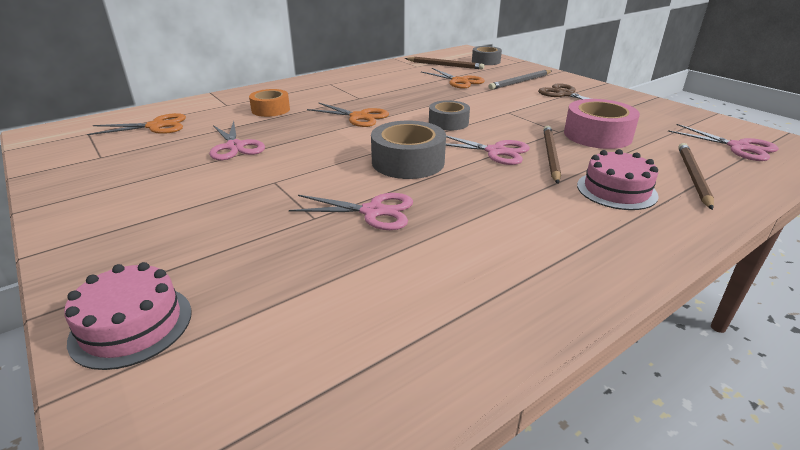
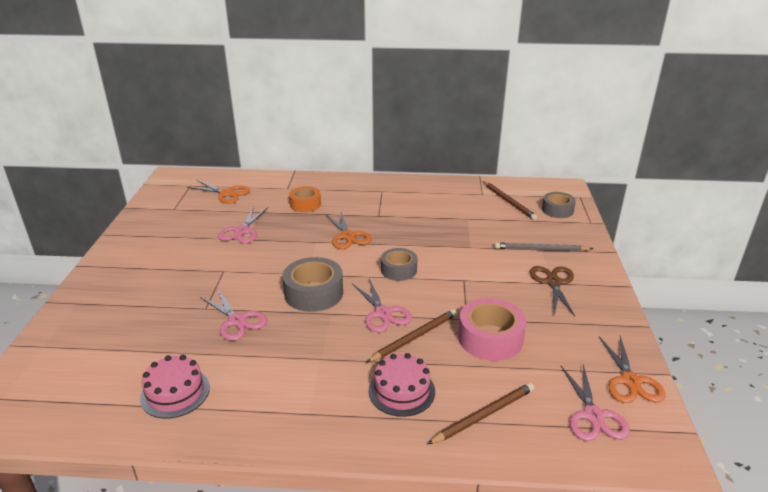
camera: 40 degrees right, 0 degrees up
pink cake [64,262,192,370] -> pink cake moved to [140,355,210,418]
orange scissors [421,68,485,88] -> orange scissors moved to [599,336,666,403]

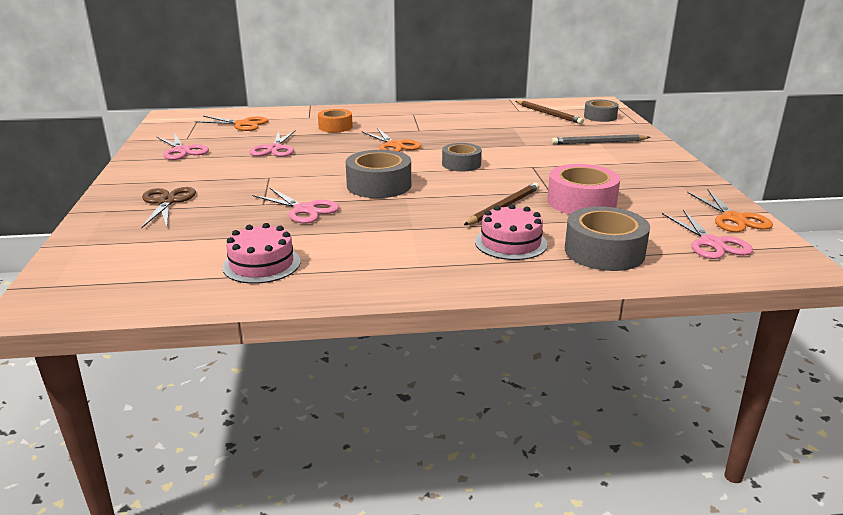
camera: 10 degrees left, 5 degrees down
pink scissors [352,279,412,332] -> pink scissors moved to [157,133,209,160]
brown pencil [428,383,534,444] -> grey tape [565,206,650,271]
brown scissors [530,266,575,316] -> brown scissors moved to [141,187,196,229]

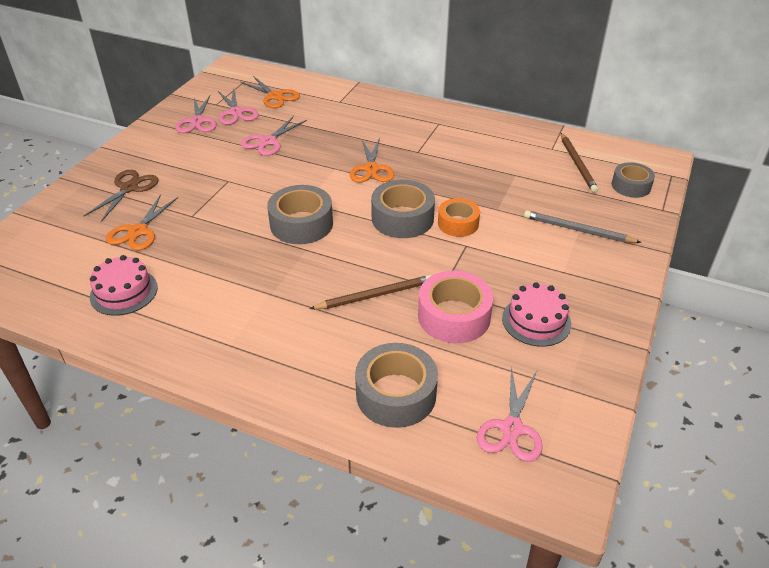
camera: 30 degrees right, 15 degrees up
pink scissors [252,187,340,223] -> pink scissors moved to [218,88,259,125]
orange tape [318,109,353,132] -> orange tape moved to [438,198,480,237]
grey tape [442,143,482,172] -> grey tape [371,180,435,238], size x1.54
pink cake [475,204,548,260] -> pink cake moved to [502,282,571,347]
orange scissors [687,190,773,232] -> orange scissors moved to [106,194,178,250]

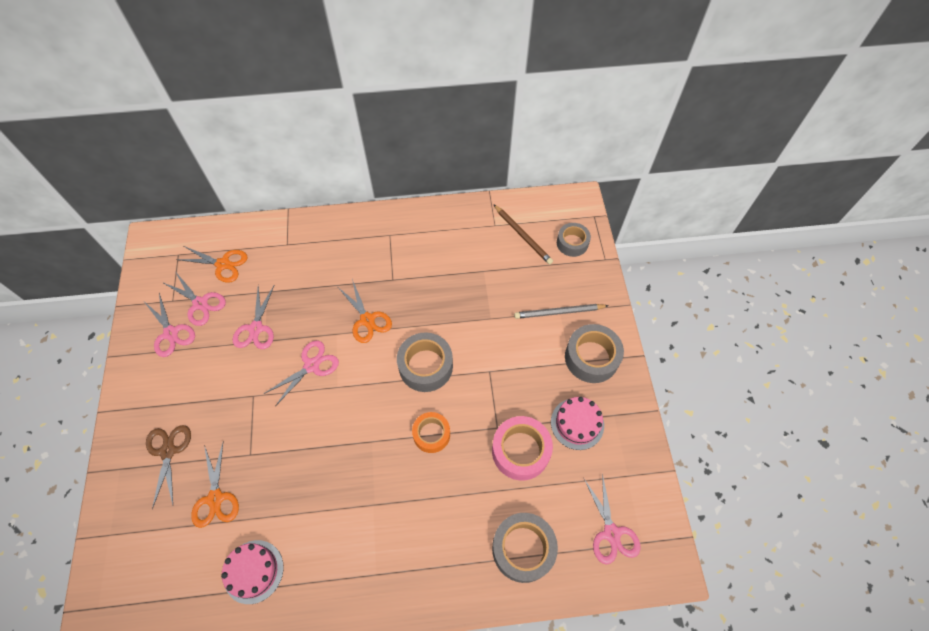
camera: 30 degrees left, 20 degrees up
grey tape [267,185,333,244] -> grey tape moved to [565,324,624,383]
brown pencil [310,275,431,309] -> none
orange tape [438,198,480,237] -> orange tape moved to [412,412,450,453]
none -> pink scissors [264,340,339,405]

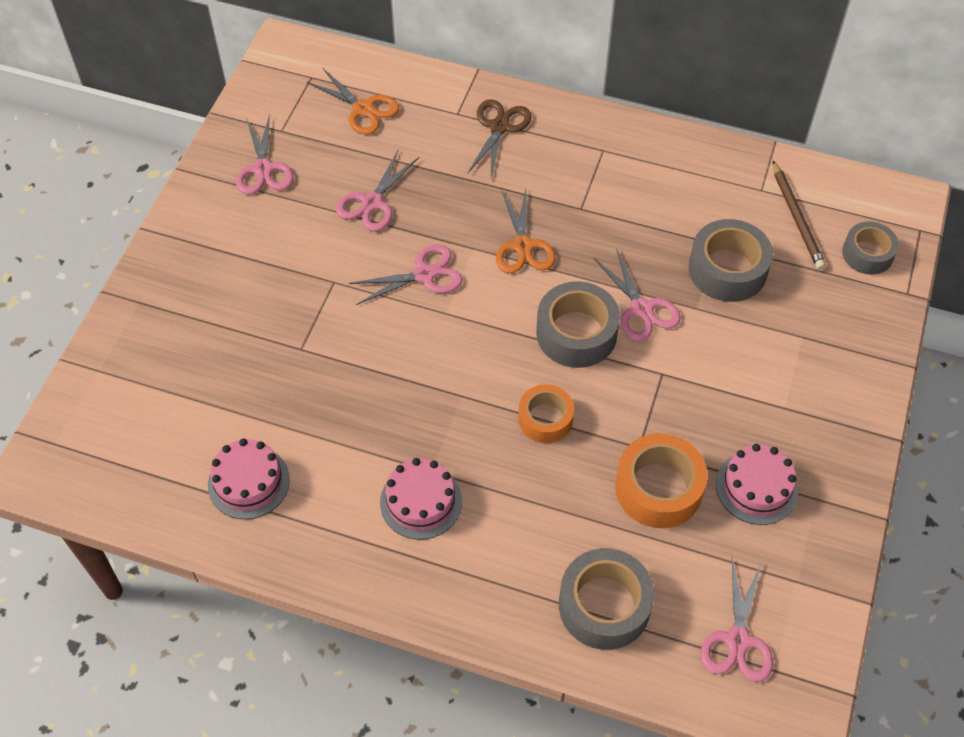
camera: 25 degrees right, 5 degrees down
brown scissors [146,425,191,509] -> brown scissors moved to [467,99,532,178]
pink scissors [162,271,226,326] -> pink scissors moved to [594,248,681,341]
orange scissors [191,443,239,528] -> none
pink tape [492,416,553,480] -> orange tape [615,433,708,528]
grey pencil [514,304,608,319] -> none
grey tape [565,324,624,383] -> grey tape moved to [688,219,773,302]
none -> pink cake [380,458,462,540]

